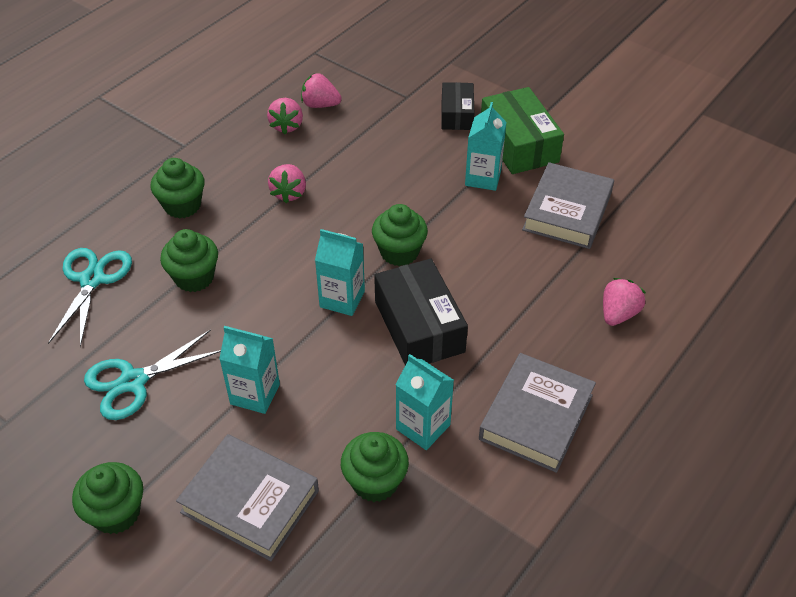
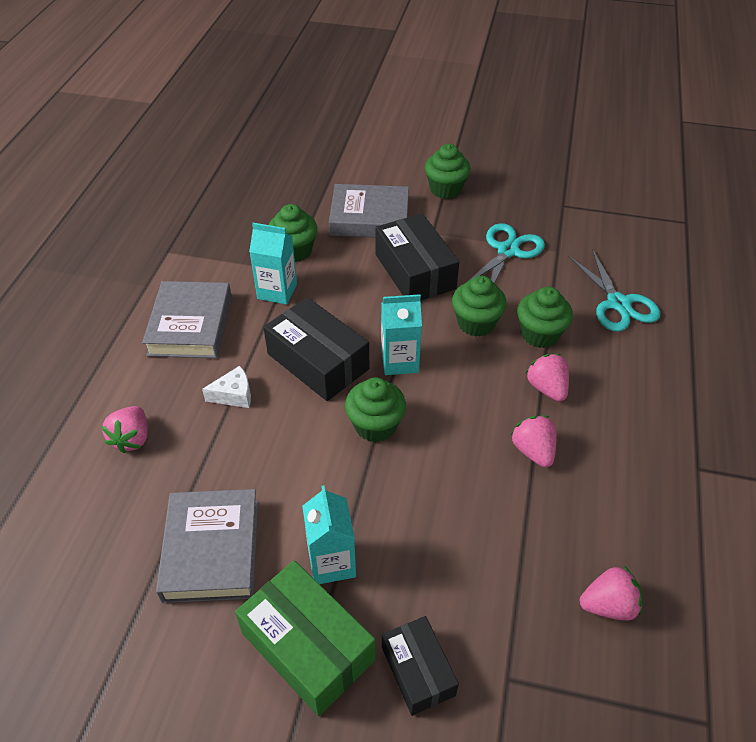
camera: 155 degrees right, 0 degrees up
green cupcake [151,158,205,219] -> green cupcake moved to [452,276,507,337]
turquoise carton [219,326,280,414] -> black box [375,214,459,300]
pink strawberry [267,98,303,134] -> pink strawberry moved to [526,354,569,402]
none -> white cheese [202,366,251,408]

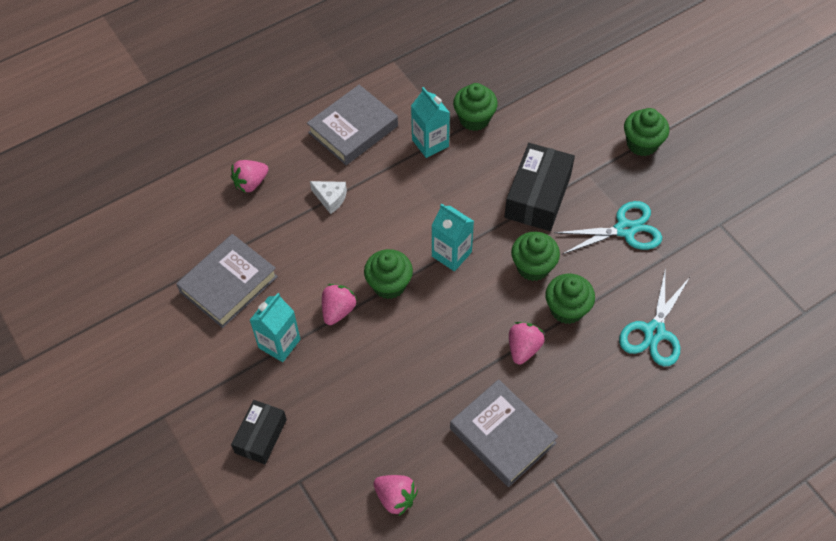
camera: 45 degrees right, 10 degrees up
green box [235,560,376,716] -> none
black box [263,297,369,401] -> none
grey book [329,184,409,237] -> grey book moved to [450,379,558,487]
pink strawberry [511,415,556,467] -> pink strawberry moved to [322,284,357,325]

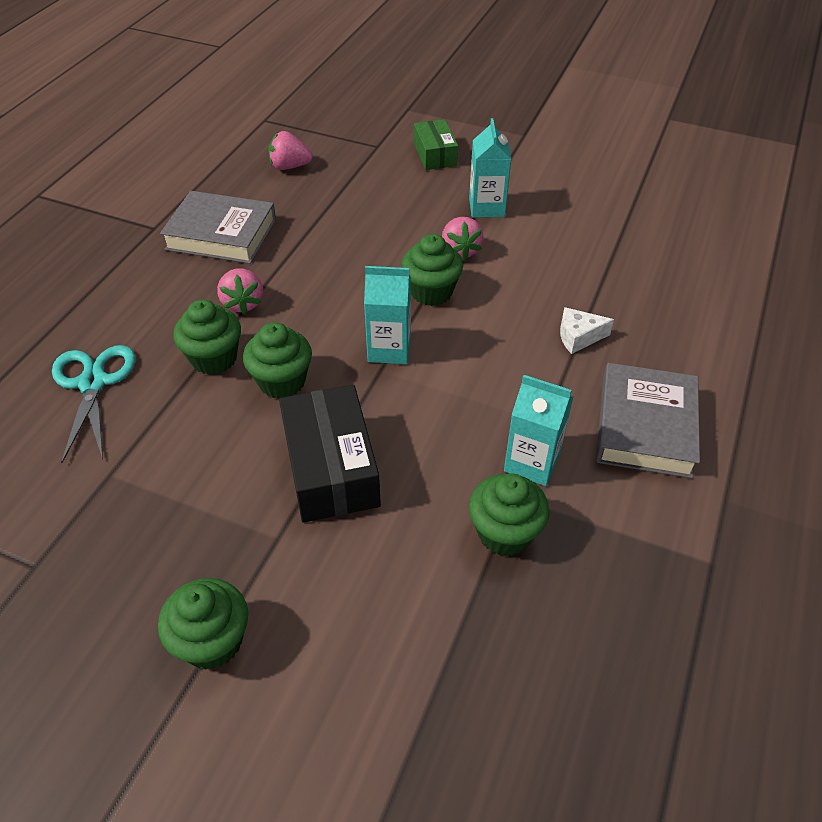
camera: 145 degrees right, 10 degrees down
grey book [176,234,278,328] -> none
pink strawberry [231,160,269,193] -> none
black box [231,400,287,464] -> green box [414,119,458,170]
turquoise scissors [554,201,662,254] -> none

